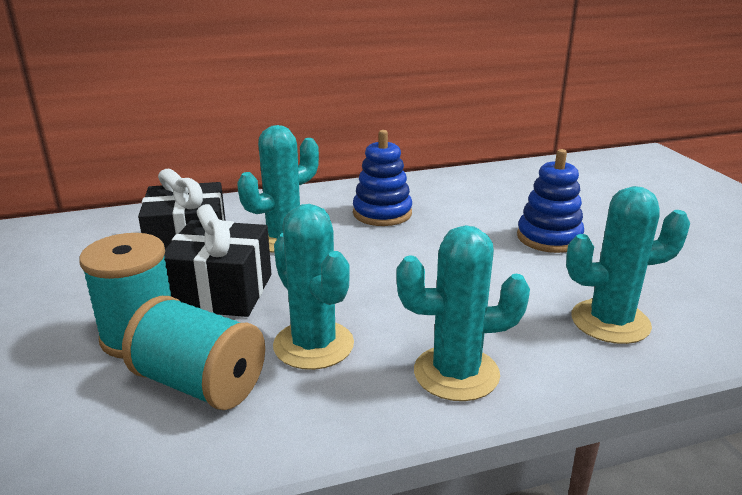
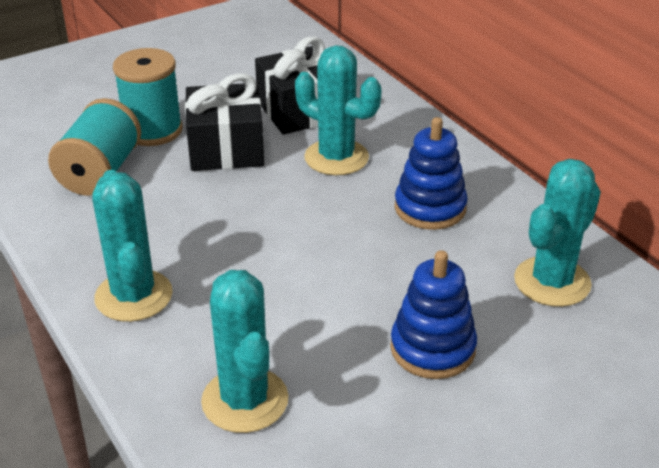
camera: 75 degrees right, 10 degrees up
turquoise cactus [273,204,354,370] -> turquoise cactus moved to [514,159,601,307]

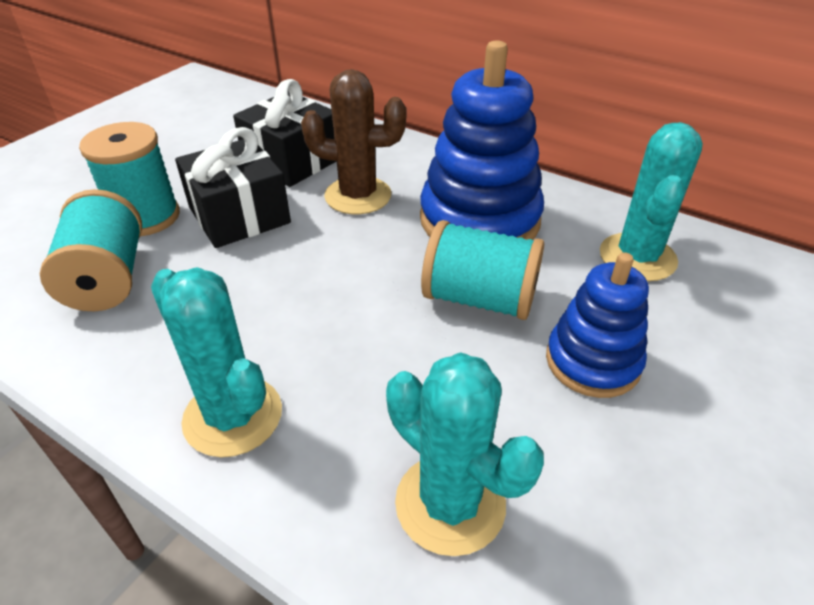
camera: 25 degrees left, 5 degrees up
turquoise cactus [295,45,381,175] -> brown cactus [301,69,406,214]
blue stacking toy [395,117,468,230] -> blue stacking toy [420,40,544,240], size x1.65
none -> turquoise spool [421,220,544,320]

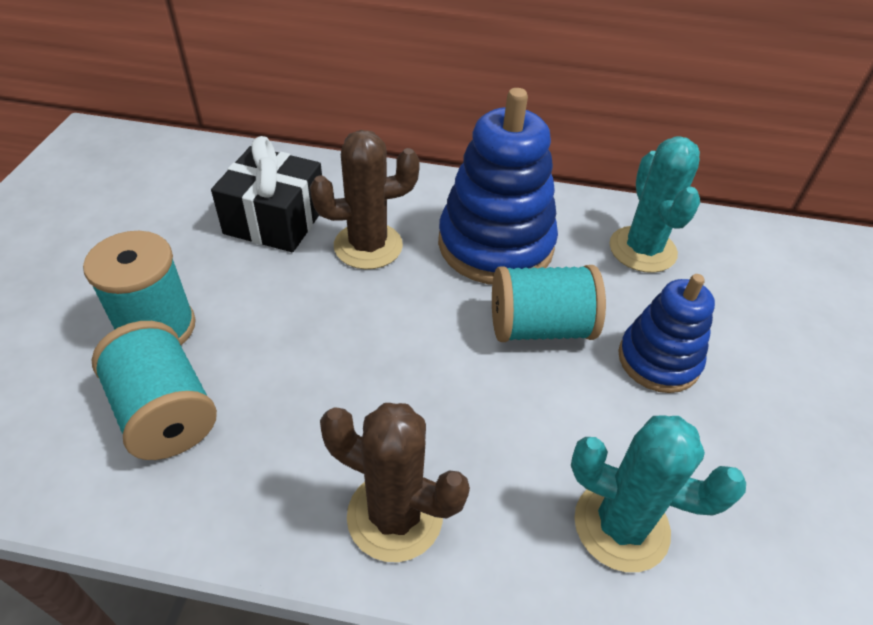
camera: 25 degrees left, 5 degrees up
turquoise cactus [151,267,282,457] -> brown cactus [320,403,470,562]
black gift [175,127,291,248] -> none

